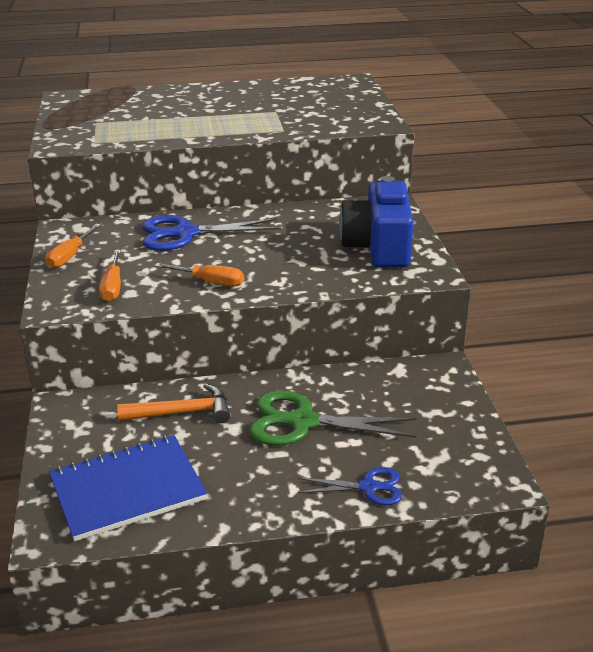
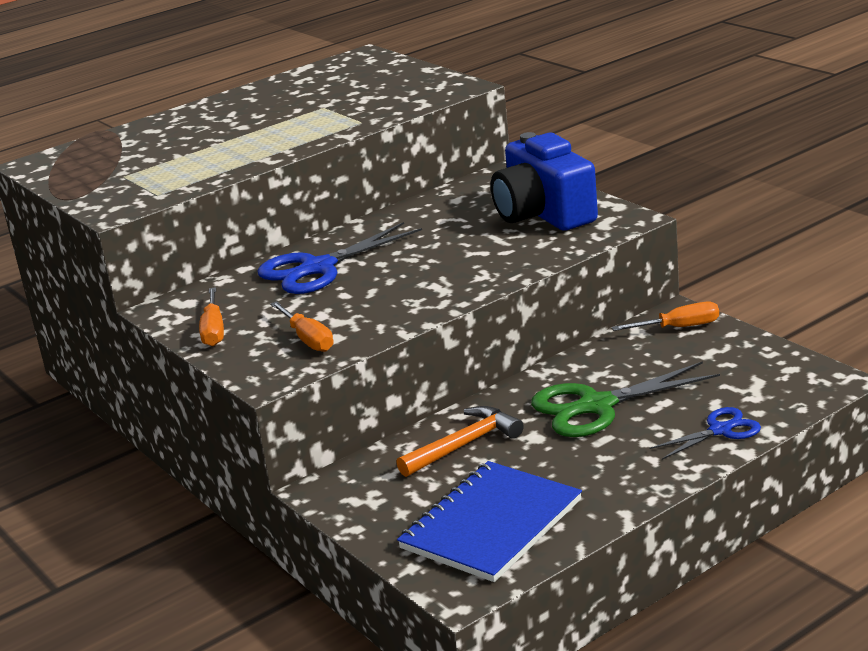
camera: 25 degrees left, 5 degrees down
orange screwdriver [155,263,244,286] -> orange screwdriver moved to [612,302,719,331]

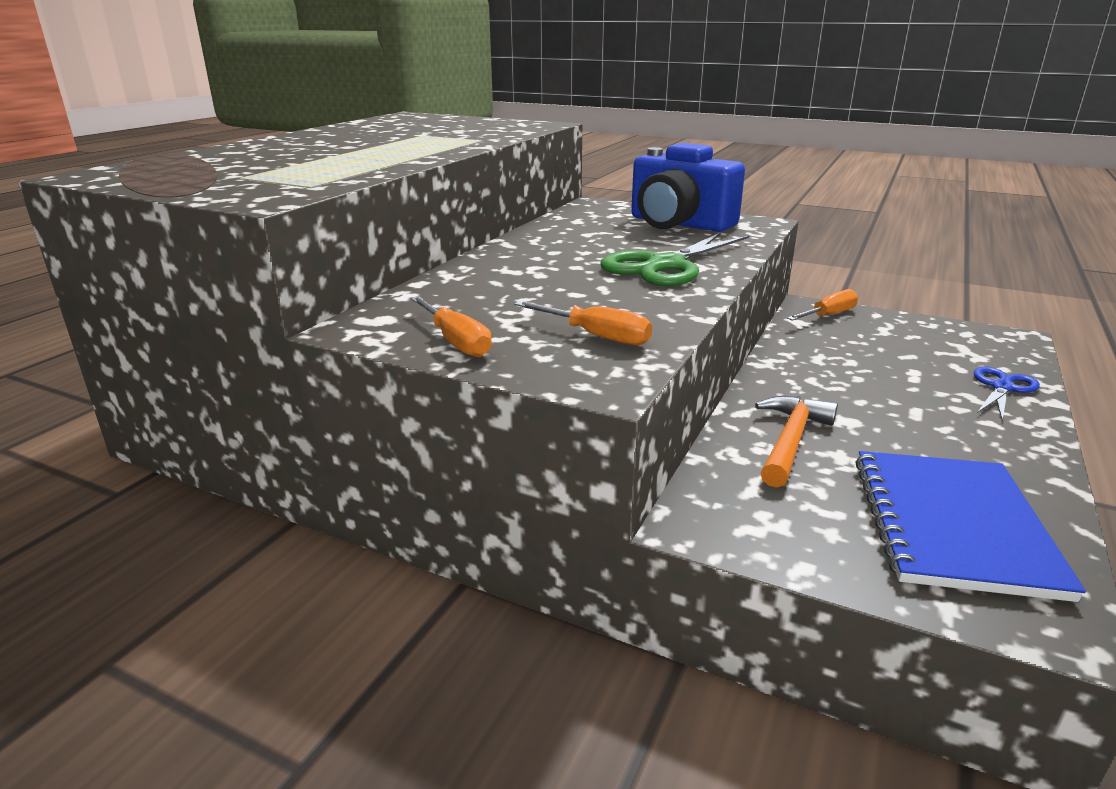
camera: 30 degrees left, 0 degrees up
blue scissors [257,222,422,294] -> none
green scissors [531,361,720,437] -> green scissors moved to [600,232,749,286]

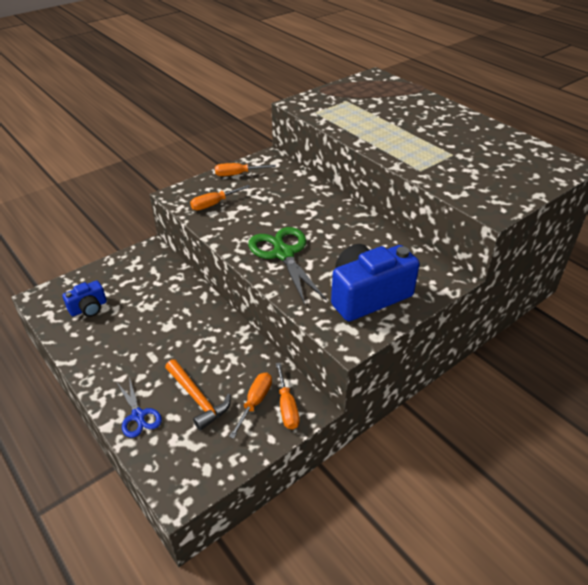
camera: 115 degrees right, 15 degrees up
orange hammer [755,396,838,488] -> orange hammer moved to [165,359,231,430]
blue notebook [856,451,1086,602] -> blue camera [62,280,107,317]
none -> orange screwdriver [229,373,272,439]

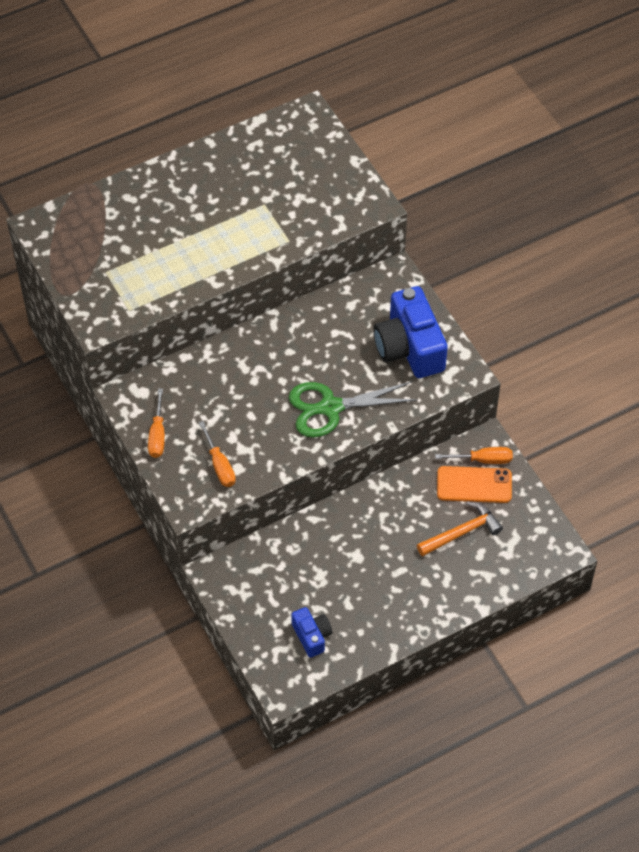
camera: 80 degrees left, 15 degrees up
blue scissors [117,377,162,438] -> none
orange screwdriver [229,373,272,439] -> orange phone [437,466,512,503]

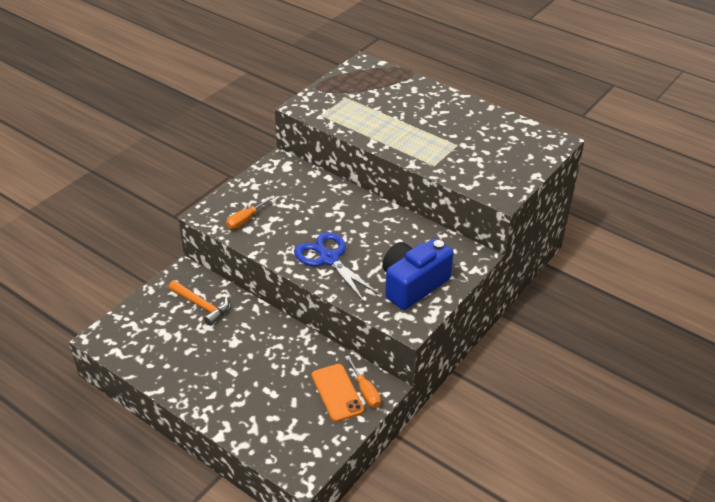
camera: 65 degrees right, 15 degrees down
orange screwdriver [148,389,165,458] -> none
green scissors [289,382,418,438] -> blue scissors [294,232,381,303]
blue camera [291,607,332,658] -> none
orange hammer [417,501,503,557] -> orange hammer moved to [168,280,229,326]

